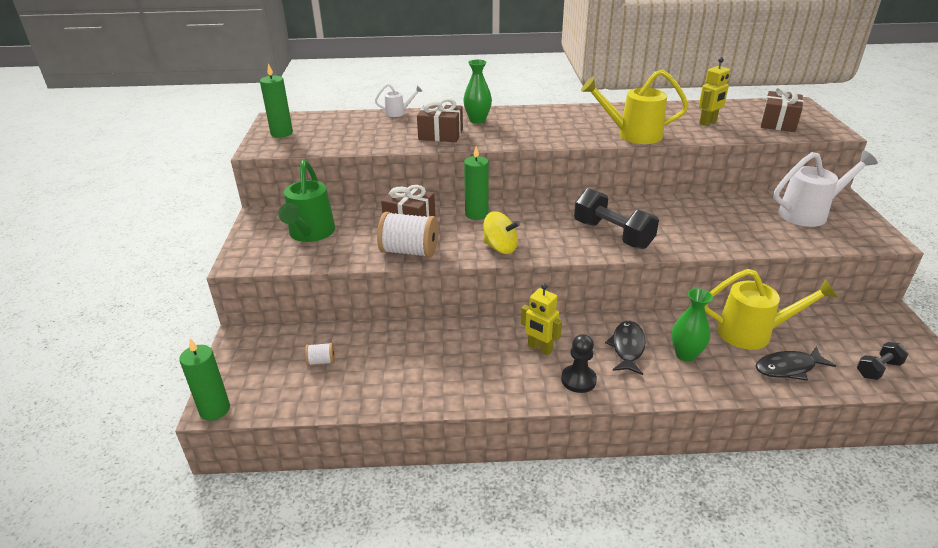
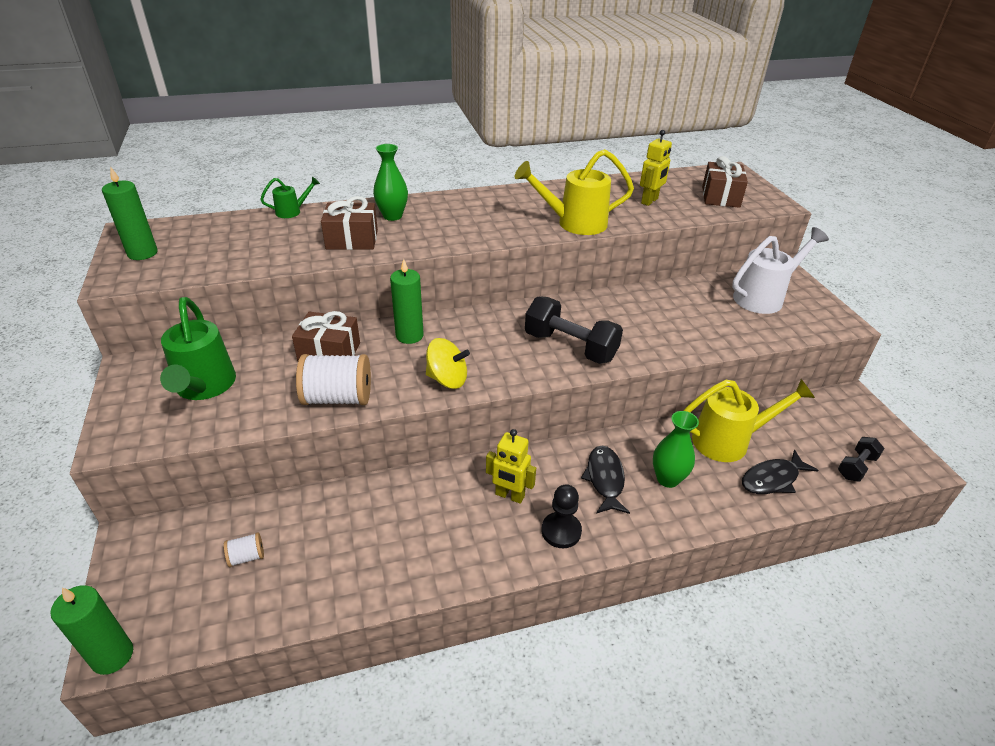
camera: 15 degrees left, 5 degrees up
white watering can [375,84,422,117] -> green watering can [260,177,320,218]

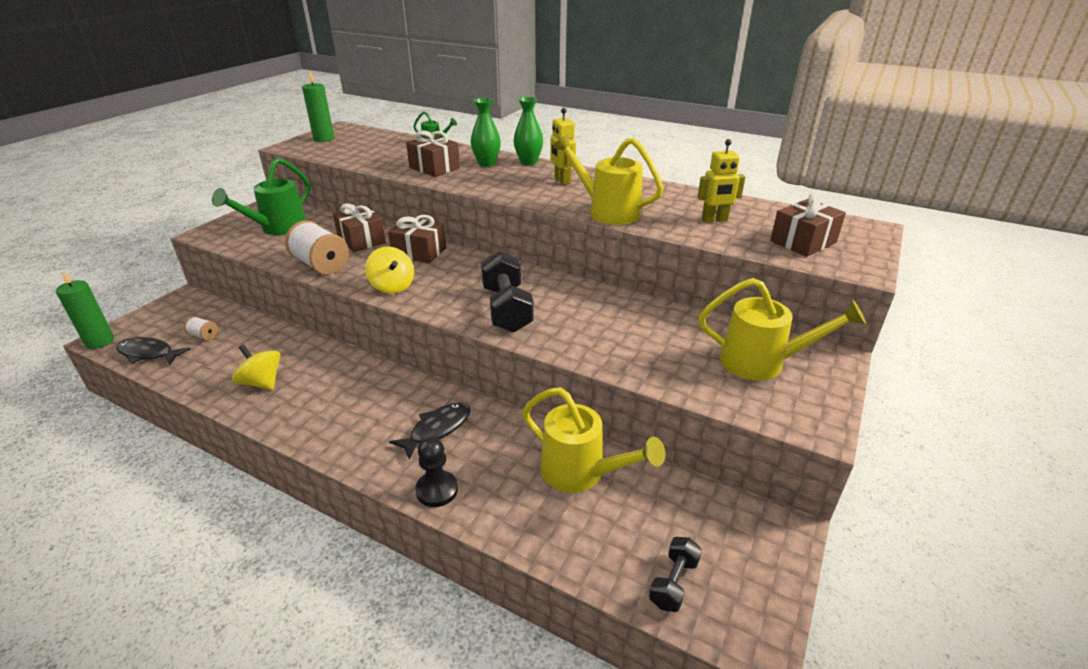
camera: 45 degrees right, 5 degrees down
green candle [390,259,424,344] -> brown gift [388,215,446,263]
yellow robot [486,429,536,504] -> yellow robot moved to [550,108,576,185]
black pawn [542,484,582,548] -> black pawn moved to [415,438,458,507]
green vase [653,411,699,488] -> green vase moved to [513,97,543,165]
white watering can [732,227,829,314] -> yellow watering can [699,278,866,381]
black fish [742,450,818,494] -> black fish moved to [116,337,190,365]
black dumbbell [838,437,885,482] -> black dumbbell turned 60 degrees counterclockwise [649,537,702,612]
none -> yellow spinning top [232,344,280,390]

